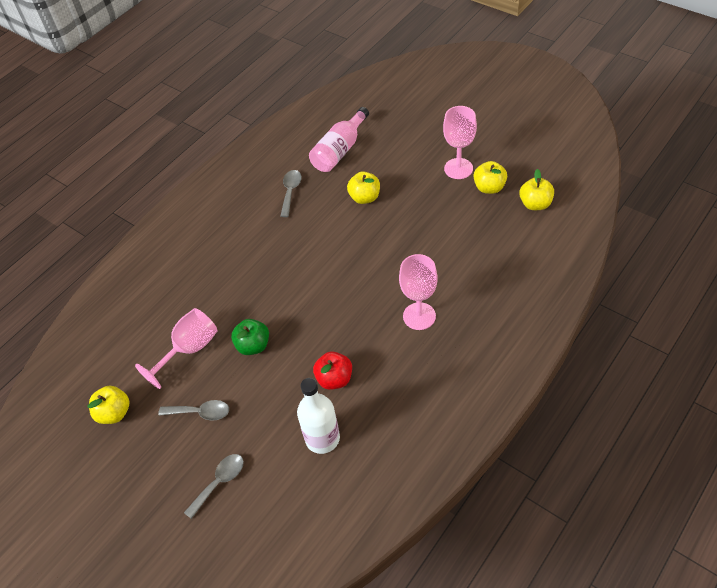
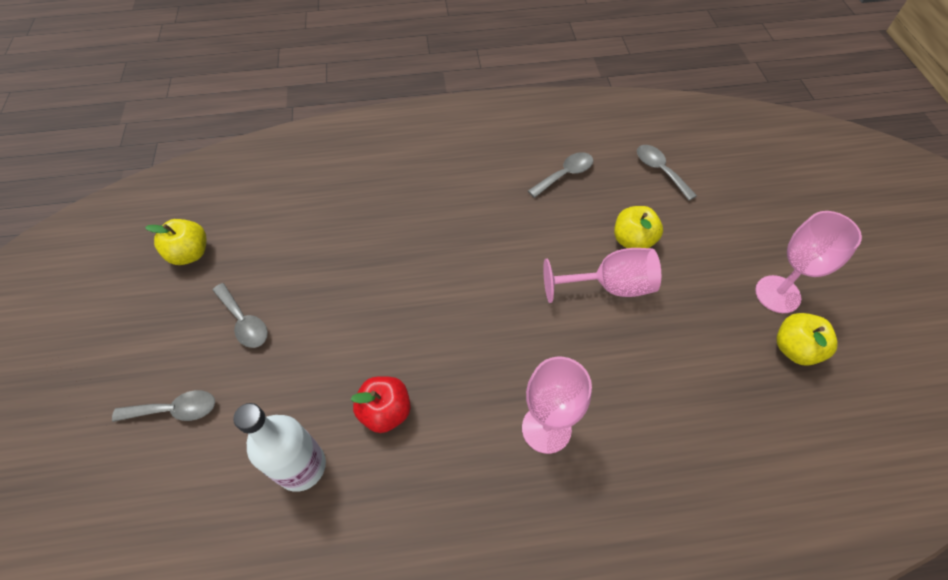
camera: 40 degrees right, 5 degrees up
pink goblet [135,308,218,389] -> pink goblet moved to [543,248,661,303]
green apple [231,319,269,355] -> none
pink bottle [309,107,369,172] -> grey spoon [637,145,697,201]
yellow apple [519,169,554,210] -> none

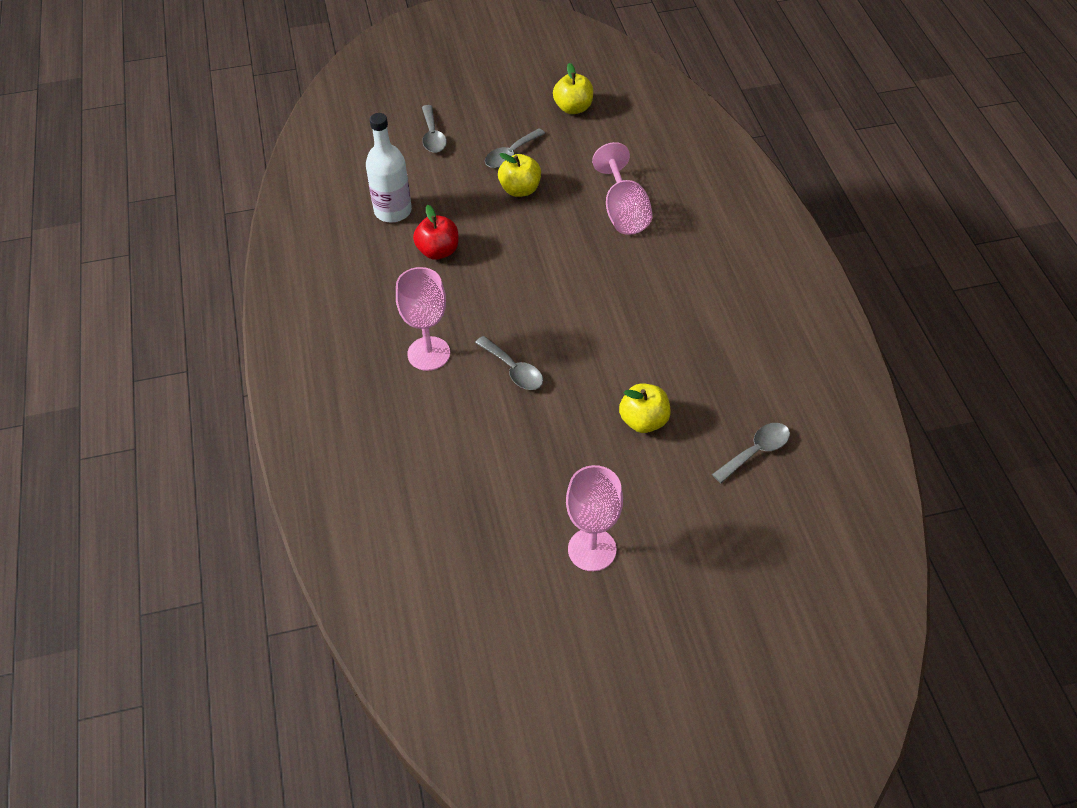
camera: 85 degrees right, 5 degrees down
grey spoon [528,152,593,198] -> grey spoon moved to [475,336,543,390]
pink goblet [543,248,661,303] -> pink goblet moved to [592,142,653,235]
yellow apple [776,313,838,366] -> yellow apple moved to [498,153,541,197]

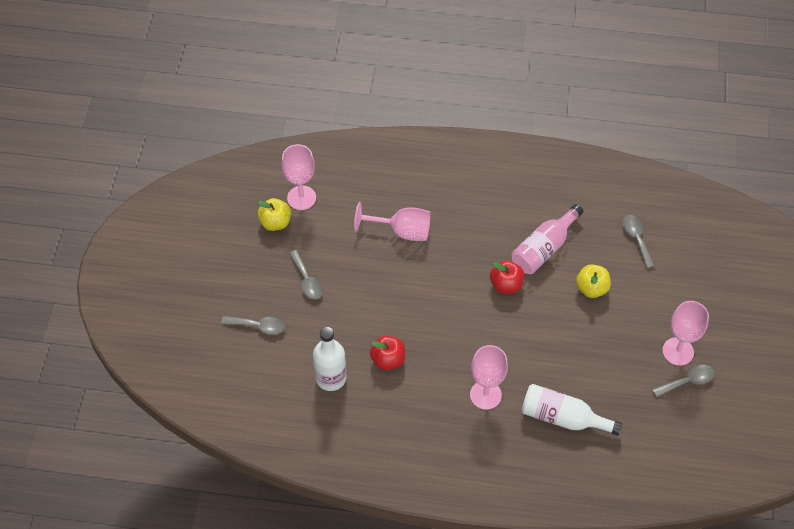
camera: 70 degrees left, 5 degrees up
grey spoon [475,336,543,390] -> grey spoon moved to [652,365,715,397]
yellow apple [498,153,541,197] -> none
none -> pink goblet [281,144,316,210]
none -> red apple [490,260,524,294]
none -> pink bottle [512,204,583,274]
none -> white bottle [521,384,622,436]

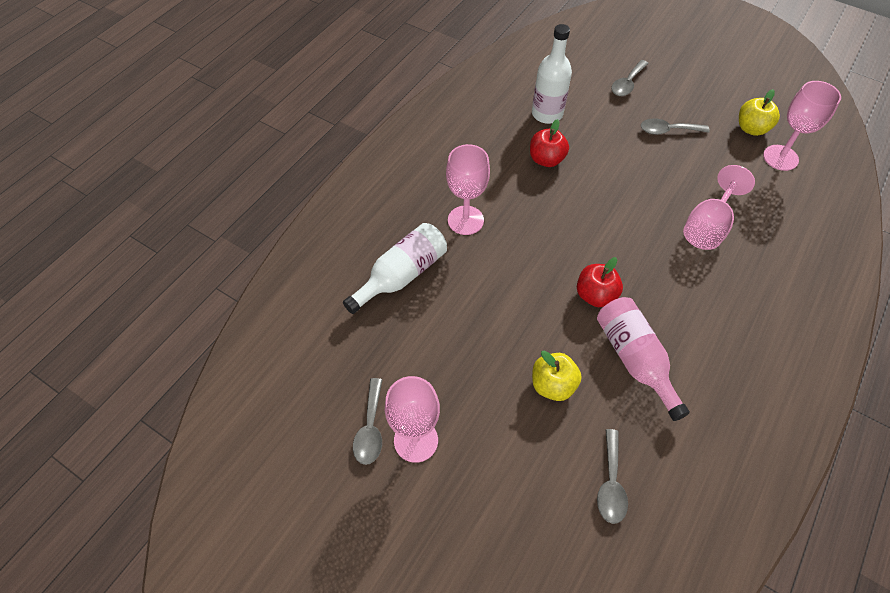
camera: 115 degrees right, 0 degrees up
grey spoon [622,215,654,268] -> grey spoon turned 90 degrees clockwise [597,429,628,524]

